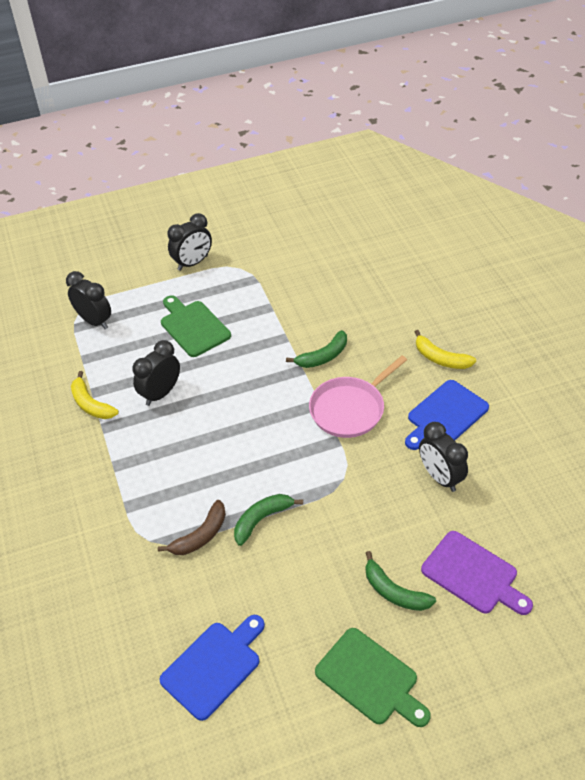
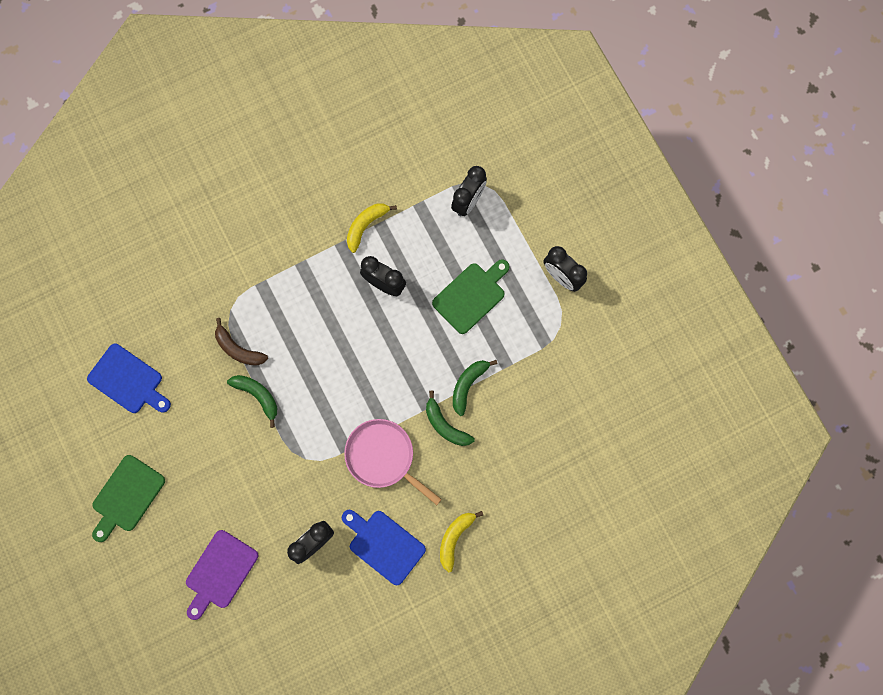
camera: 80 degrees right, 30 degrees up
green banana [365,551,436,611] -> green banana moved to [453,360,497,416]

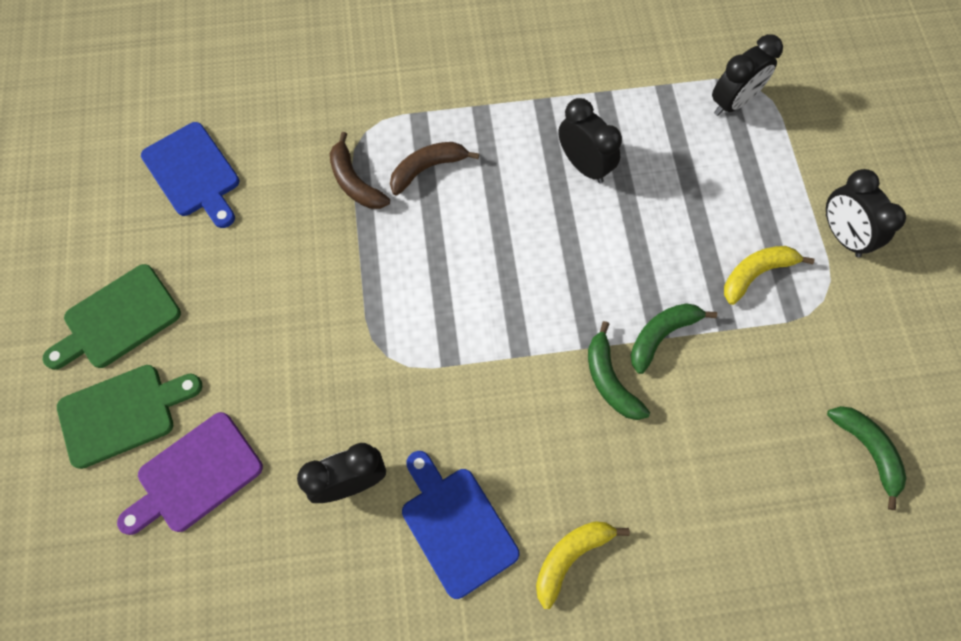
camera: 20 degrees right, 10 degrees down
green banana [227,375,277,428] -> green banana moved to [827,406,907,510]
pink pan [344,419,442,505] -> none
yellow banana [347,203,397,253] -> yellow banana moved to [724,246,814,305]
green cutting board [432,259,510,334] -> green cutting board moved to [57,365,202,469]
none -> brown banana [390,142,479,195]

